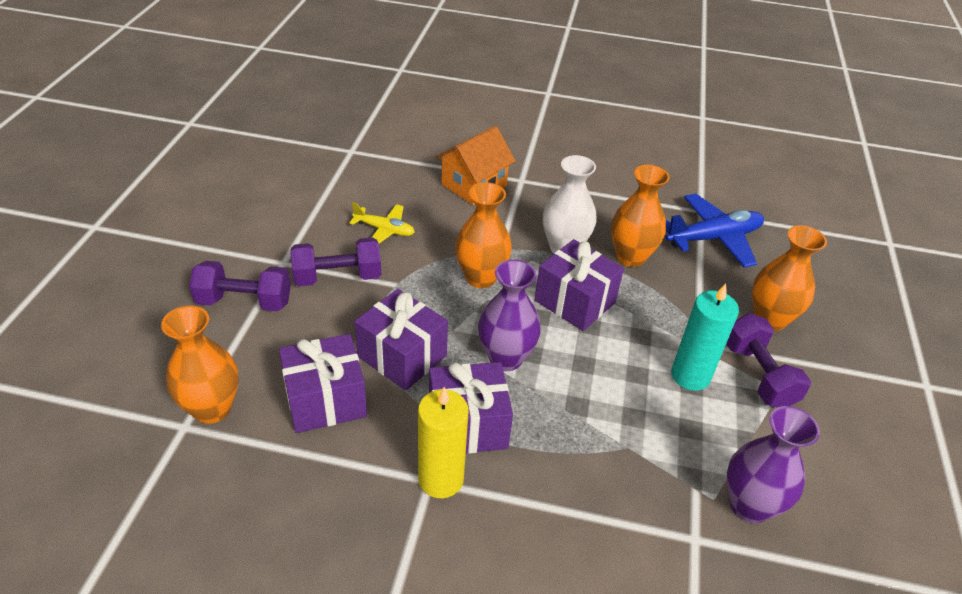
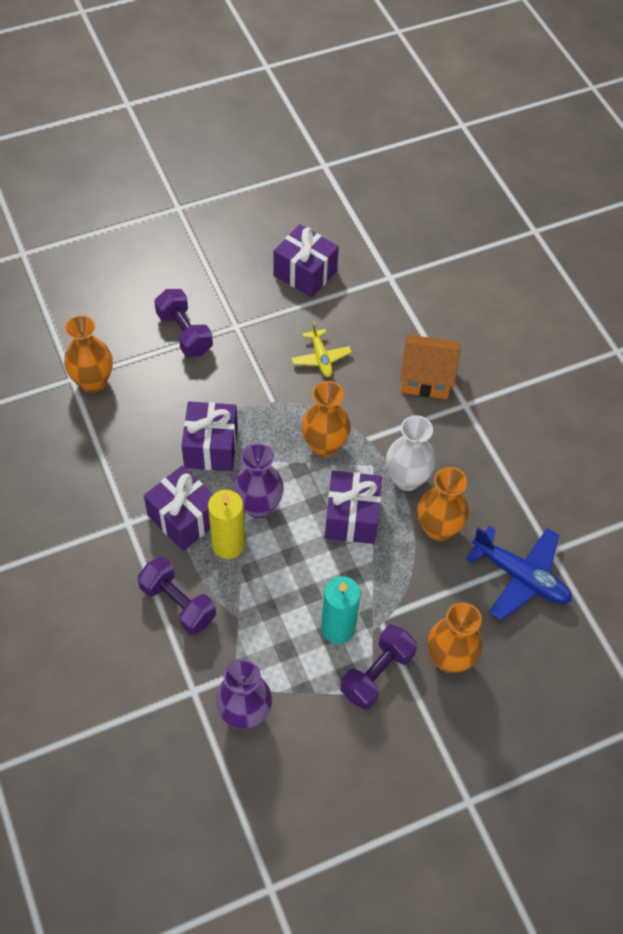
camera: 55 degrees right, 15 degrees up
purple gift [279,334,367,433] -> purple gift moved to [273,224,339,298]
purple dumbbell [290,237,381,286] -> purple dumbbell moved to [137,557,216,635]
yellow candle [418,387,469,498] -> yellow candle moved to [208,490,245,559]

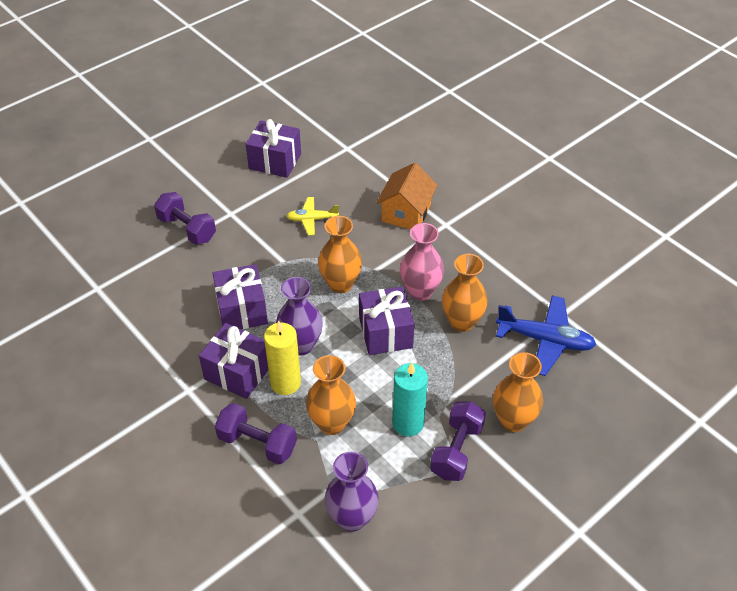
camera: 15 degrees left, 10 degrees down
orange vase [64,315,113,393] -> orange vase moved to [306,355,356,435]
yellow plane [291,322,352,377] -> yellow plane turned 120 degrees clockwise [286,197,339,235]
white vase [386,415,436,491] -> pink vase [400,223,444,301]
orange house [400,334,460,399] -> orange house turned 60 degrees counterclockwise [376,163,438,230]

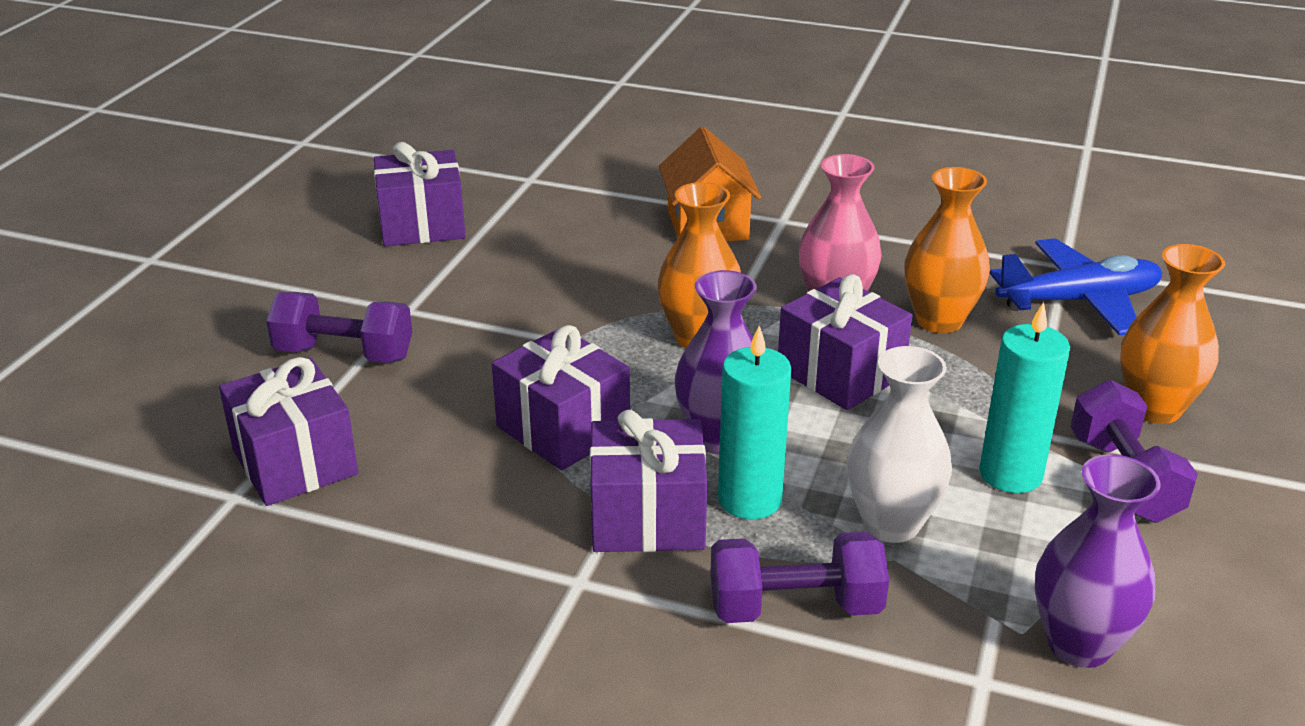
camera: 30 degrees left, 15 degrees down
yellow candle [264,321,301,395] -> turquoise candle [718,326,791,520]
yellow plane [286,197,339,235] -> none
orange vase [306,355,356,435] -> white vase [847,346,952,543]
none -> purple gift [219,357,358,506]

